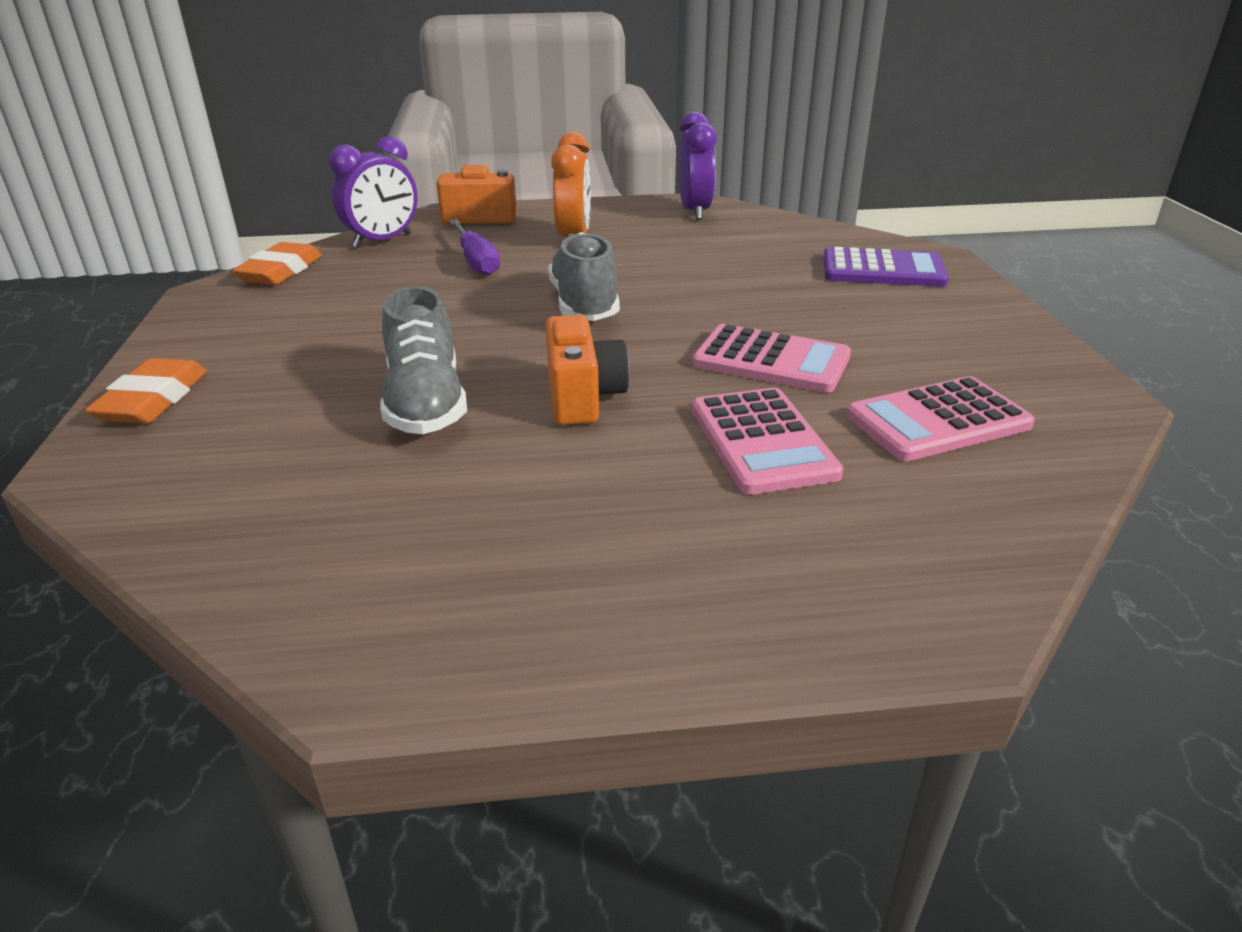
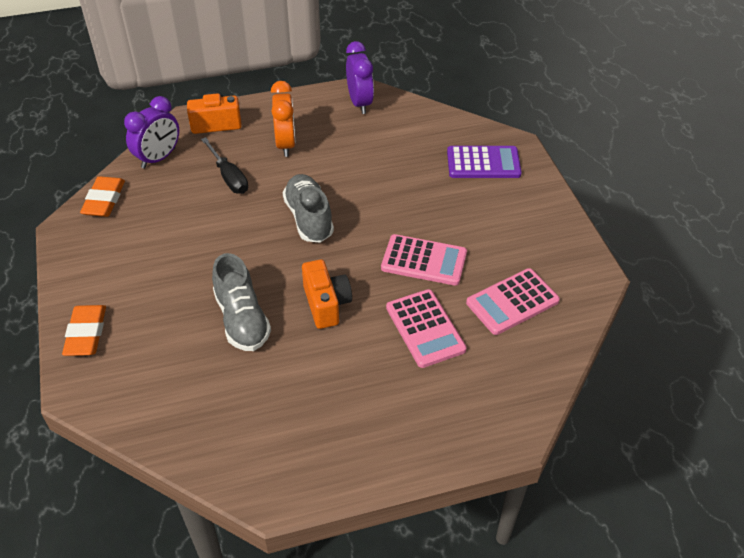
camera: 10 degrees left, 15 degrees up
purple screwdriver [449,219,500,276] -> black screwdriver [201,137,248,194]

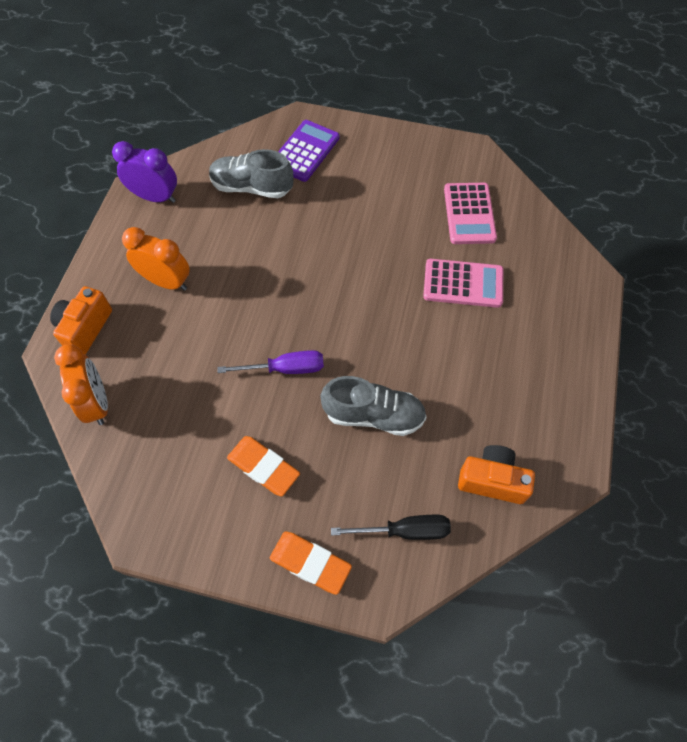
camera: 60 degrees left, 15 degrees up
orange eraser [80,176,125,217] -> orange eraser moved to [227,436,300,496]
purple clock [124,96,179,169] -> orange clock [54,344,108,425]
black screwdriver [201,137,248,194] -> black screwdriver moved to [331,515,451,540]
grey shoe [283,174,334,242] -> grey shoe moved to [209,149,293,198]
orange camera [302,259,352,329] -> orange camera moved to [458,445,535,504]
pink calculator [381,234,467,286] -> none
none -> purple screwdriver [217,350,324,374]

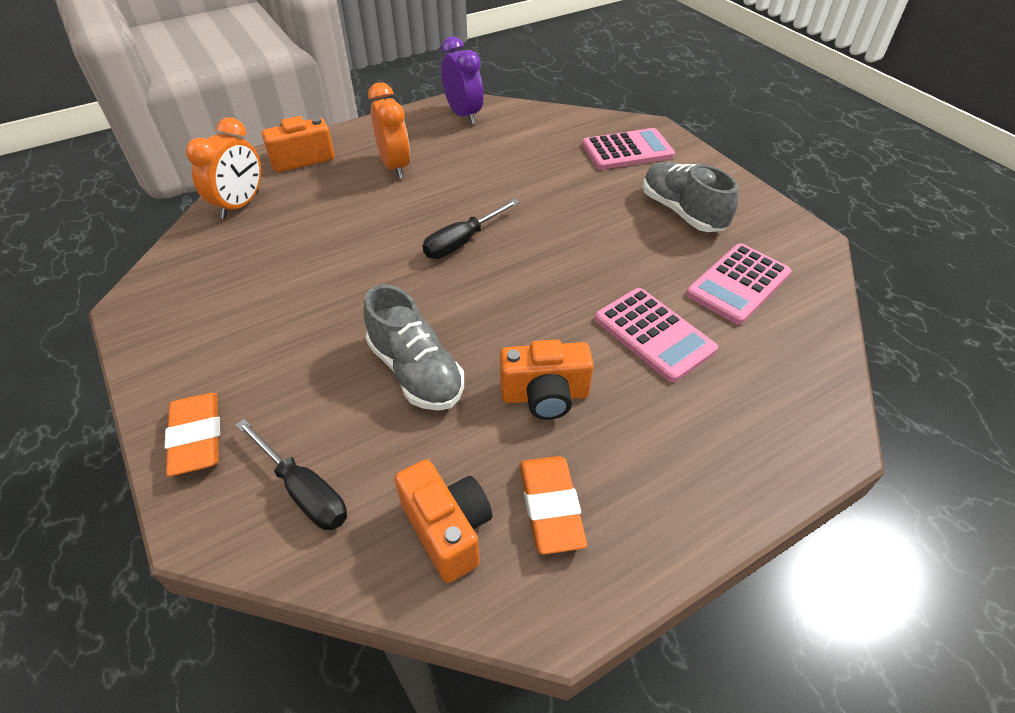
camera: 45 degrees right, 15 degrees down
grey shoe [209,149,293,198] -> grey shoe moved to [643,162,739,232]
purple screwdriver [217,350,324,374] -> none
orange eraser [227,436,300,496] -> orange eraser moved to [520,456,587,555]
purple calculator [278,120,340,182] -> pink calculator [582,128,675,170]
none -> black screwdriver [423,199,520,259]
none -> orange camera [500,340,594,420]

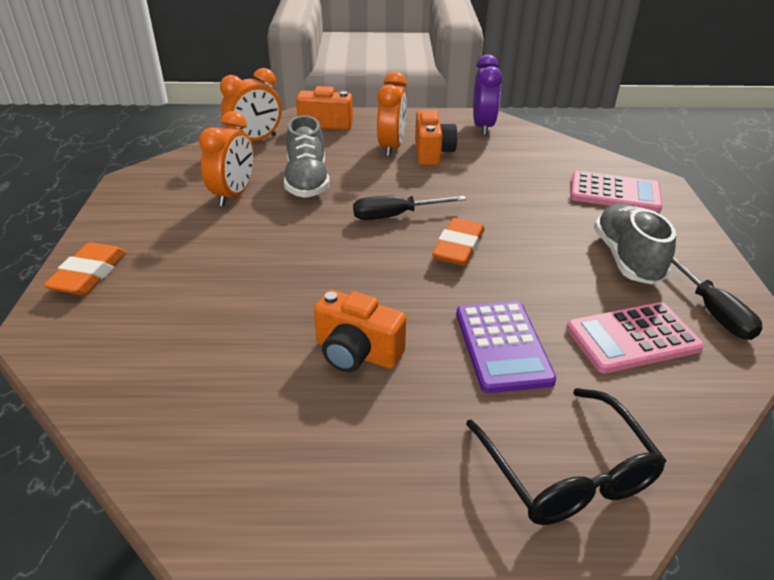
camera: 30 degrees right, 10 degrees down
black screwdriver [236,419,347,530] -> black screwdriver moved to [672,257,762,340]
grey shoe [363,284,464,411] -> grey shoe moved to [284,115,330,198]
orange camera [395,459,493,583] -> orange camera moved to [415,110,458,165]
orange eraser [520,456,587,555] -> orange eraser moved to [432,218,484,266]
pink calculator [595,288,718,382] -> purple calculator [456,301,557,393]
none -> orange clock [199,111,254,207]
none -> black glasses [466,388,666,525]

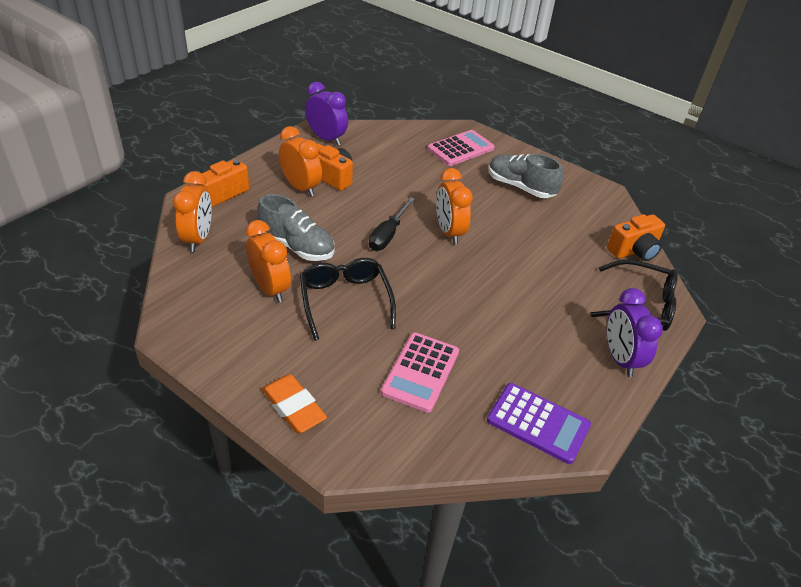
camera: 55 degrees left, 5 degrees up
orange camera [314,290,407,372] -> orange camera moved to [607,214,665,261]
orange eraser [432,218,484,266] -> orange clock [436,168,473,245]
purple calculator [456,301,557,393] -> purple calculator moved to [487,383,591,464]
pink calculator [566,302,704,373] -> pink calculator moved to [381,333,459,413]
black screwdriver [672,257,762,340] -> none
none -> black glasses [300,258,396,341]
none -> purple clock [607,288,663,377]

